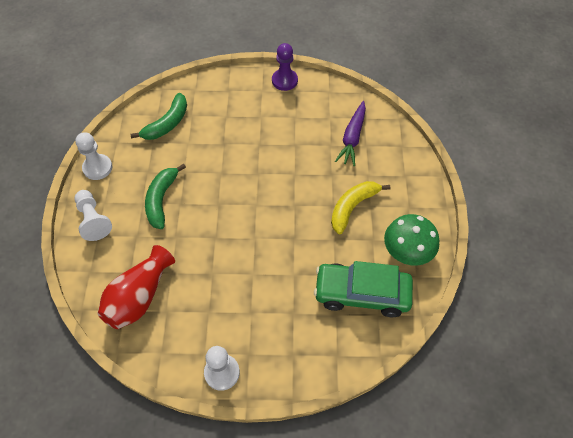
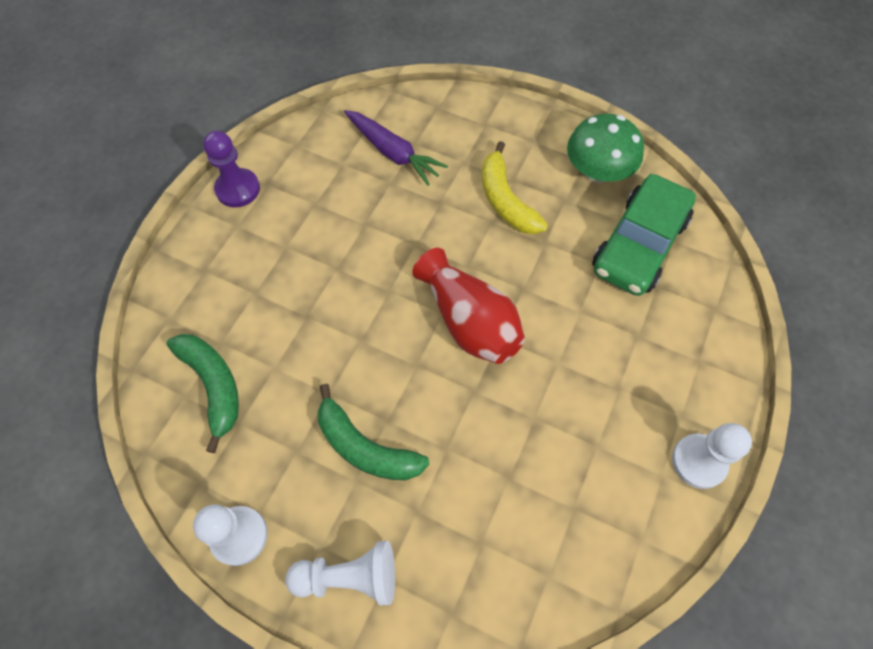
camera: 65 degrees left, 5 degrees up
red vase [98,245,175,329] -> red vase moved to [412,248,525,364]

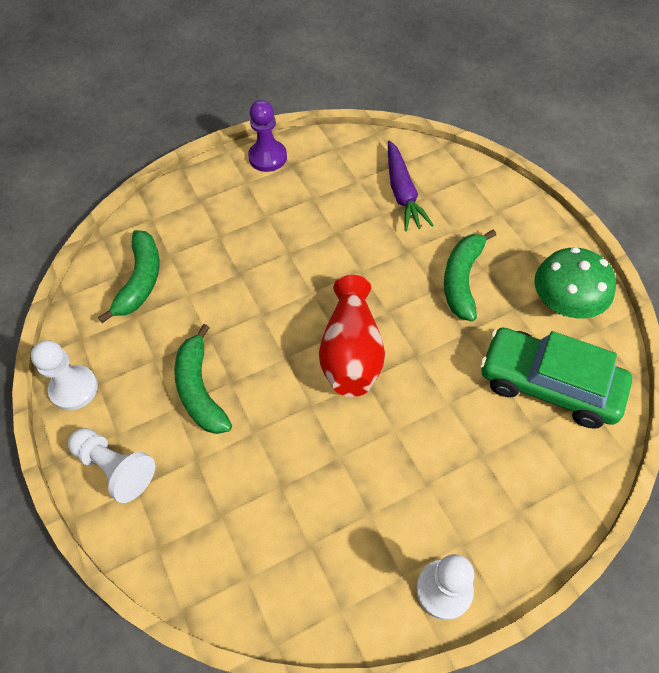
camera: 40 degrees right, 5 degrees down
yellow banana [482,141,548,234] -> green banana [444,229,496,321]
green car [592,174,696,296] -> green car turned 45 degrees clockwise [480,328,632,429]

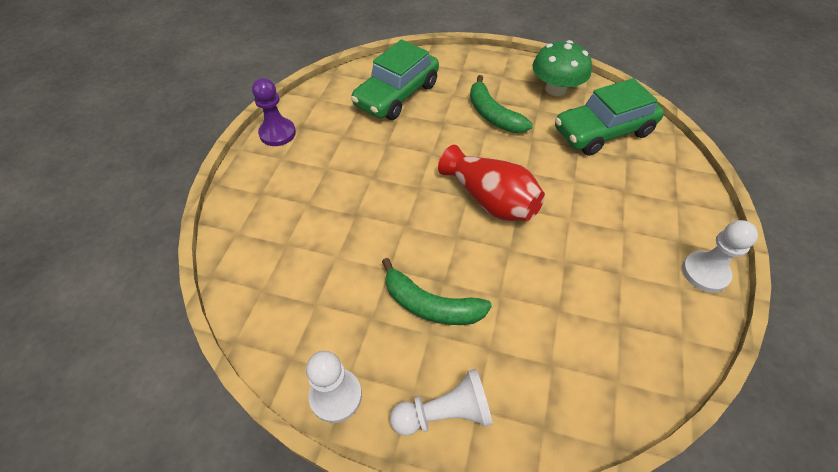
camera: 50 degrees left, 5 degrees down
green banana [98,230,160,323] -> none
purple carrot [388,140,434,231] -> green car [351,39,439,120]

